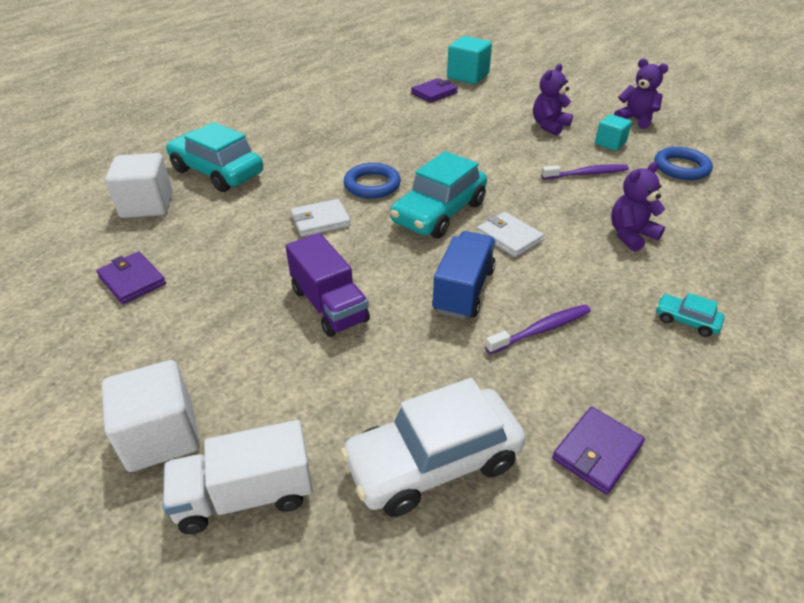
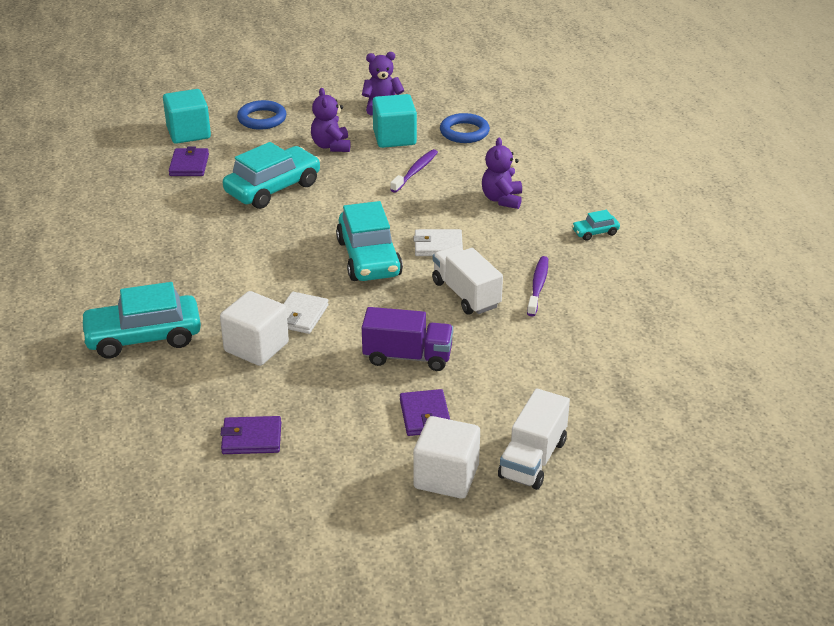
camera: 50 degrees left, 5 degrees down
white cube [105,153,173,218] -> white cube moved to [220,291,289,366]
white car [340,378,526,517] -> none
blue ring [344,163,401,199] -> blue ring moved to [237,100,287,130]
blue truck [432,231,496,319] -> white truck [432,245,503,315]
purple wallet [552,407,645,495] -> purple wallet moved to [400,389,450,436]
turquoise cube [595,114,632,151] -> turquoise cube [372,94,417,148], size x1.63
none -> turquoise car [223,142,321,209]

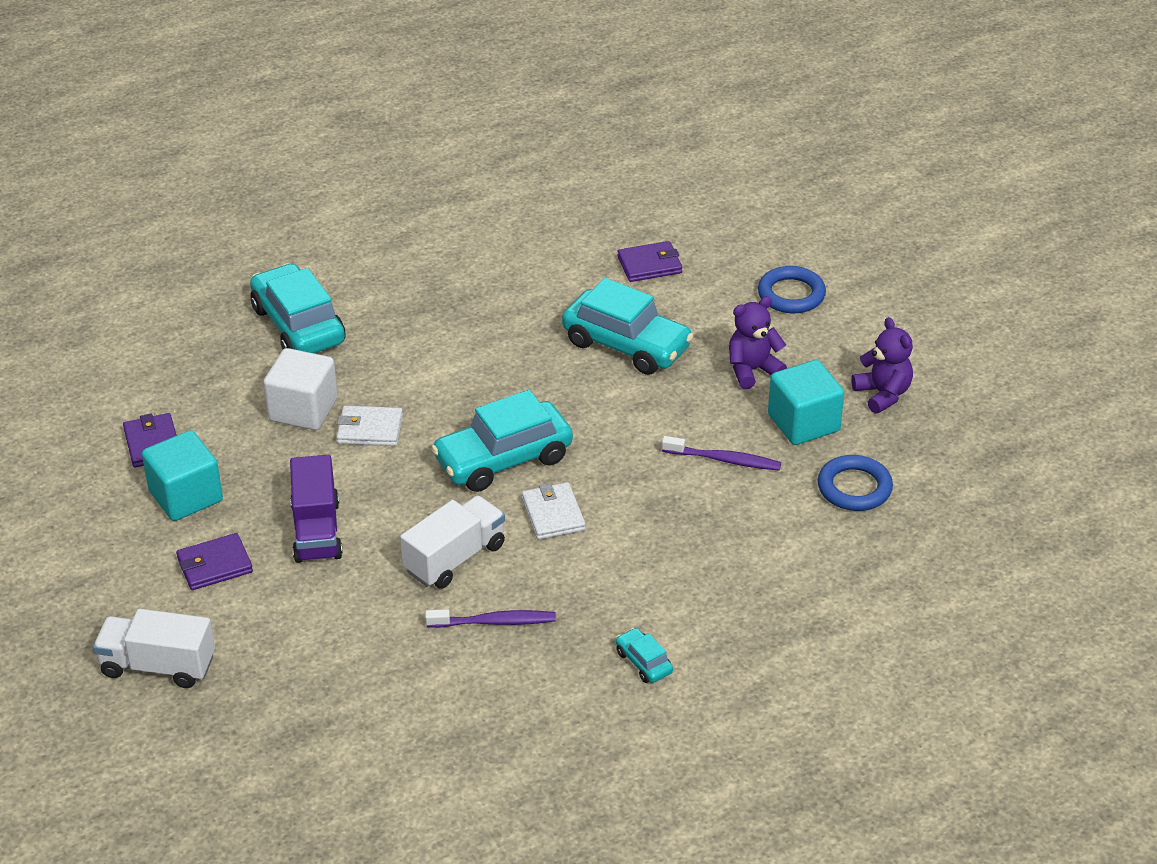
camera: 75 degrees right, 5 degrees up
turquoise cube [163,89,211,144] -> turquoise cube moved to [142,430,223,521]
white cube [413,416,480,499] -> none
purple teddy bear [482,137,522,209] -> none

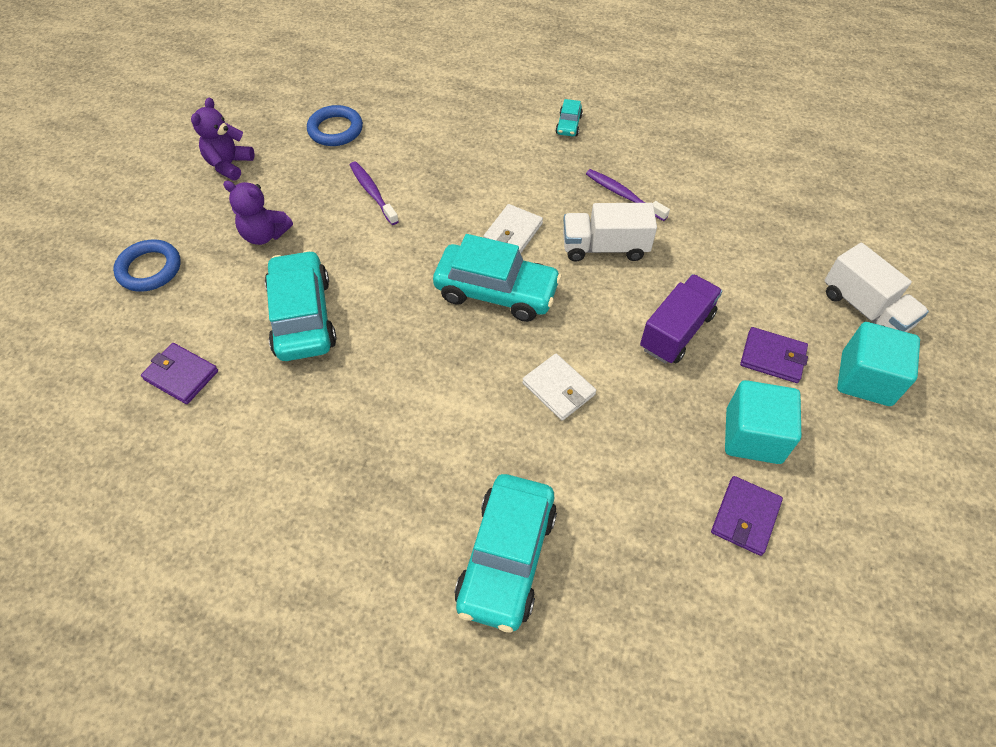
camera: 135 degrees left, 15 degrees up
white cube [263,348,338,430] -> none
turquoise cube [768,360,844,445] -> turquoise cube moved to [837,322,920,406]

